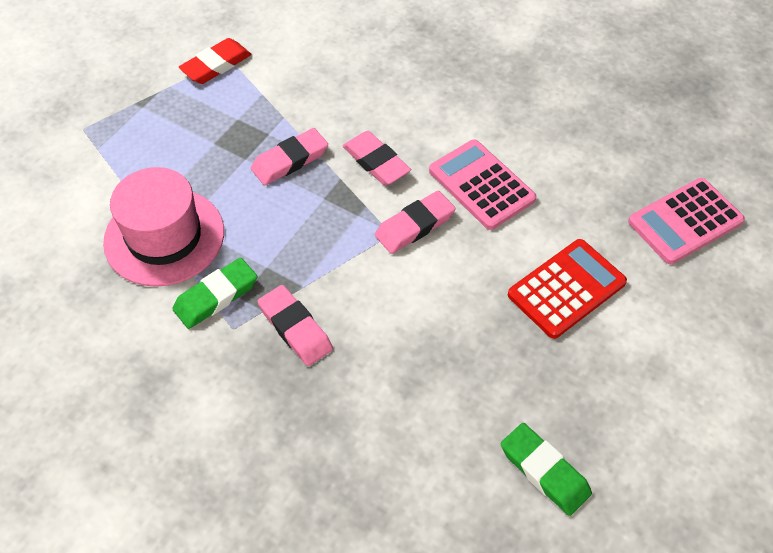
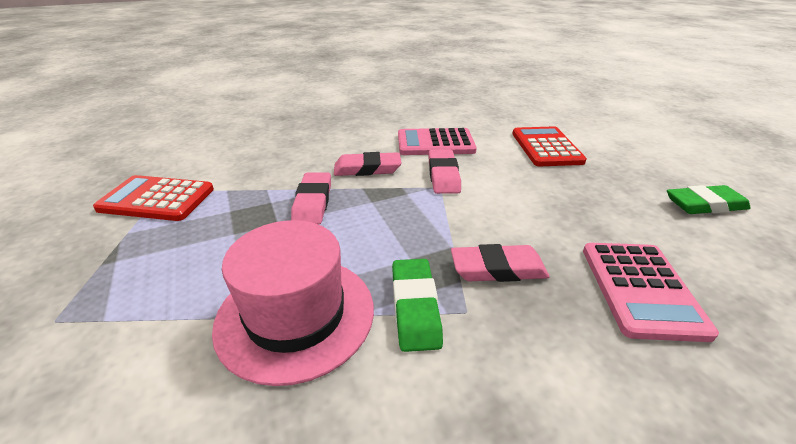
camera: 55 degrees left, 20 degrees down
red eraser [179,38,251,84] -> red calculator [93,175,214,221]
pink calculator [628,178,745,264] -> pink calculator moved to [583,243,719,342]

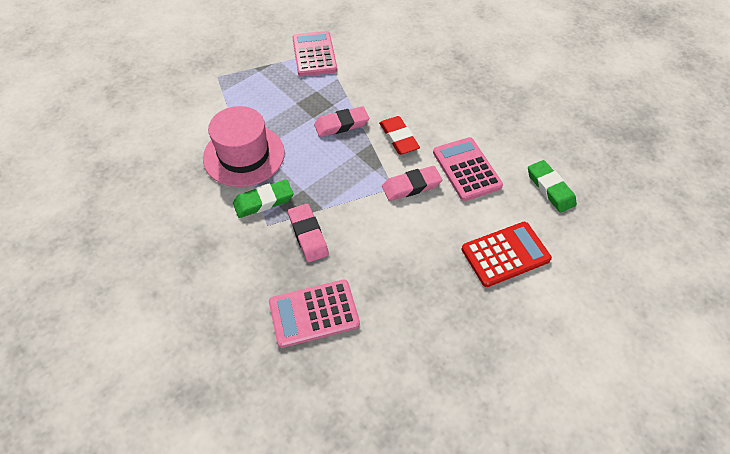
camera: 70 degrees right, 20 degrees up
red calculator [93,175,214,221] -> pink calculator [292,31,337,76]
pink eraser [334,152,401,176] -> red eraser [379,116,420,155]
green eraser [667,185,751,214] -> green eraser moved to [528,160,577,213]

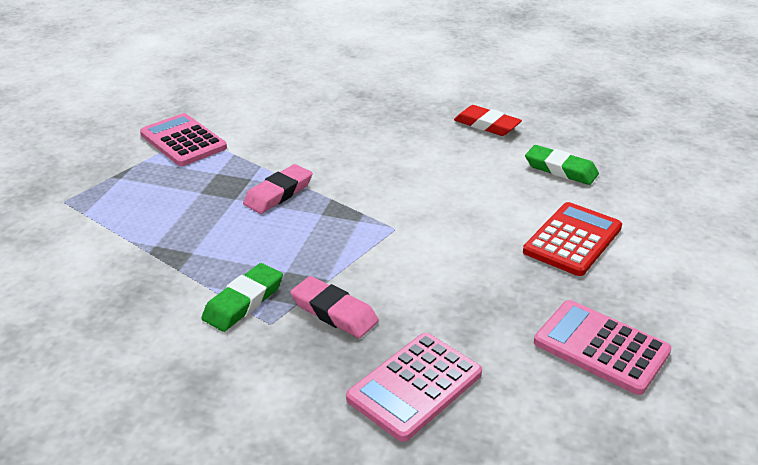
camera: 30 degrees left, 20 degrees down
pink hat [203,106,285,187] -> none
red eraser [379,116,420,155] -> red eraser moved to [454,105,522,136]
pink eraser [382,166,442,201] -> none
pink calculator [433,137,503,201] -> pink calculator moved to [534,300,672,395]

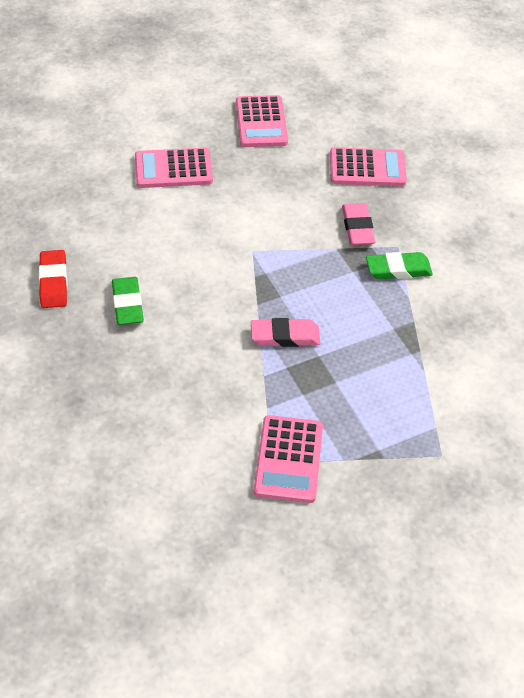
camera: 135 degrees left, 15 degrees up
red calculator [523,202,622,276] -> pink calculator [135,148,213,188]
green eraser [525,145,599,185] -> green eraser moved to [112,277,144,325]

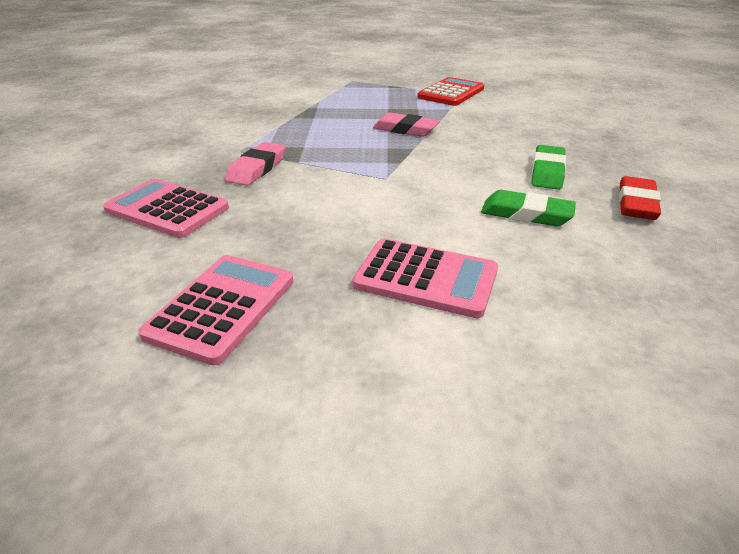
camera: 150 degrees left, 15 degrees down
pink calculator [254,415,323,503] -> red calculator [417,77,484,106]
green eraser [366,252,433,279] -> green eraser moved to [481,190,576,226]

